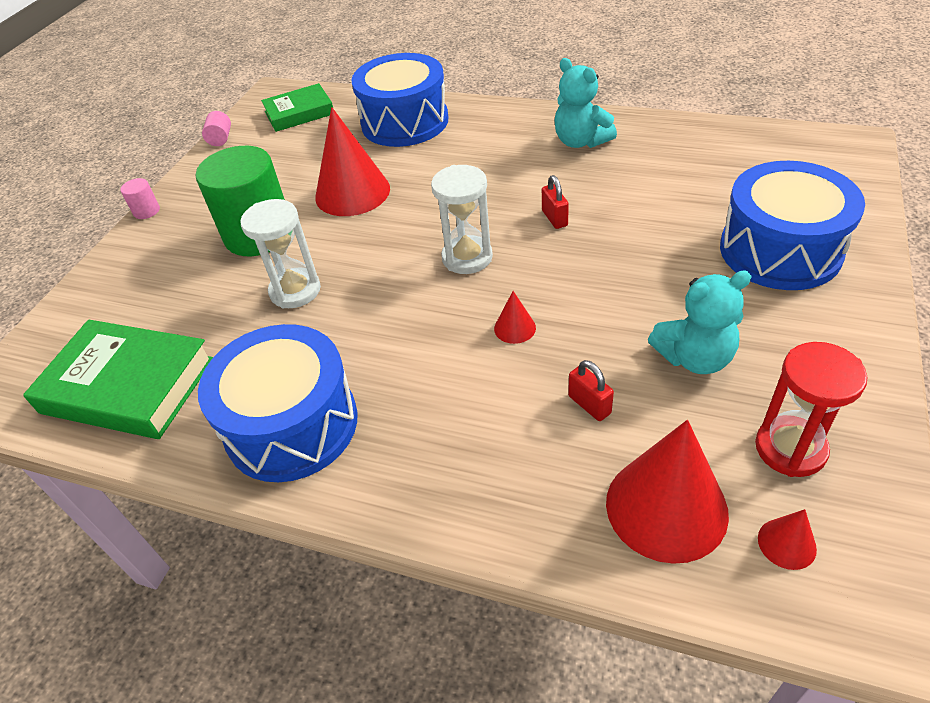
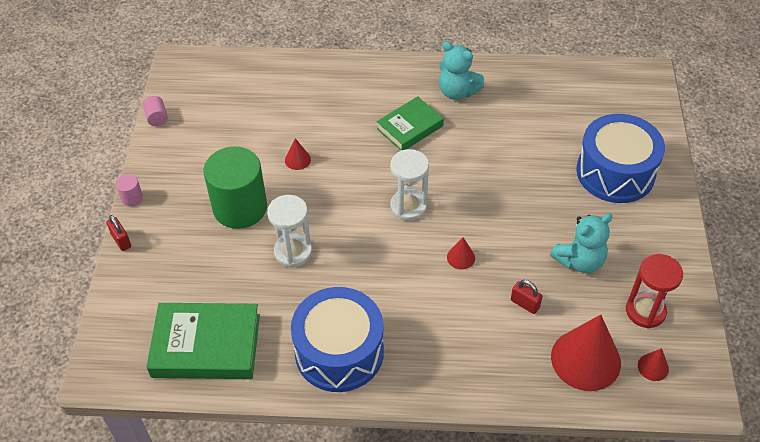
camera: 20 degrees left, 5 degrees up
green book [261,83,333,132] -> green book moved to [377,96,444,150]
red cone [315,107,390,216] -> red cone [285,138,311,170], size x0.44
blue drum [351,53,449,147] -> none
red padlock [542,175,569,229] -> red padlock moved to [106,215,131,251]

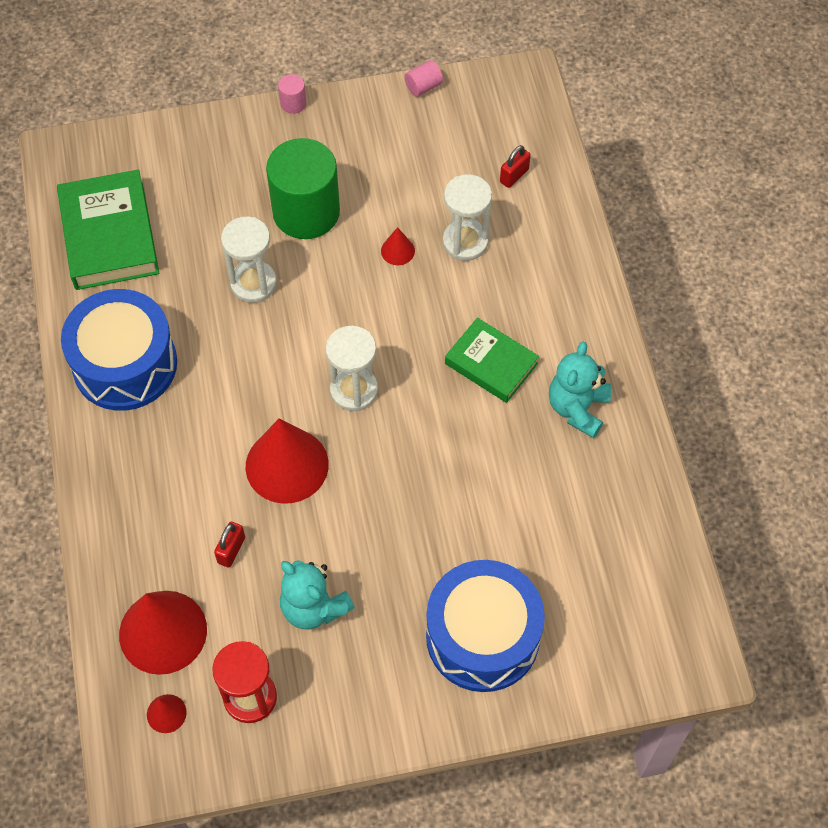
camera: 75 degrees right, 10 degrees up
red padlock [106,215,131,251] -> red padlock moved to [500,145,531,188]
red cone [447,237,475,269] -> red cone [246,419,329,504], size x2.27
none -> white hourglass [443,174,492,261]

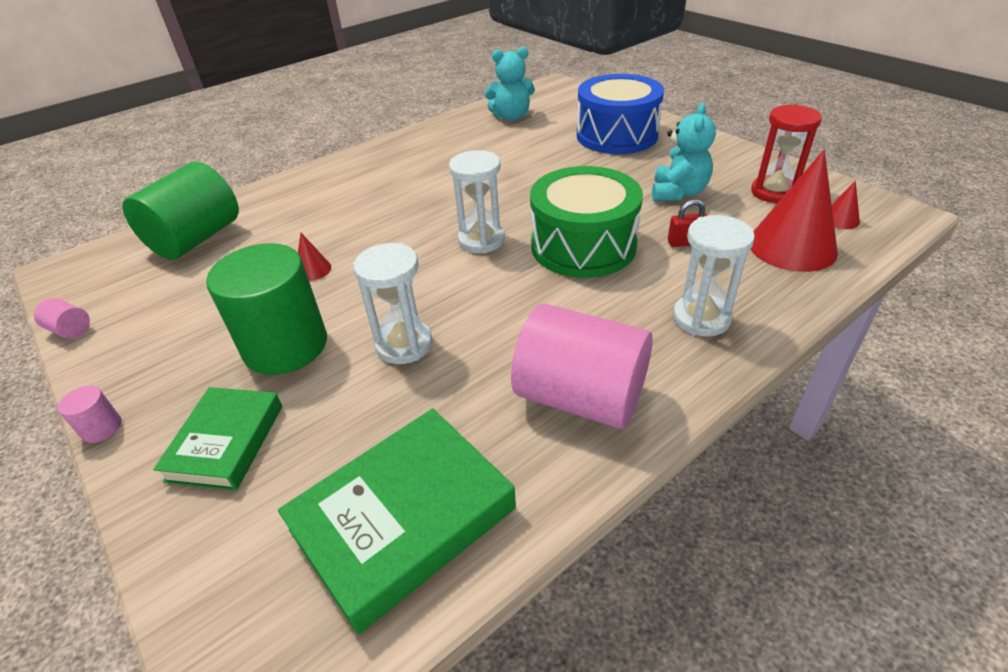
camera: 115 degrees left, 20 degrees down
blue drum [61,289,177,411] -> pink cylinder [511,304,653,429]
red cone [246,419,329,504] -> green drum [530,166,643,278]
white hourglass [443,174,492,261] -> white hourglass moved to [673,215,755,337]
green book [445,318,539,403] -> green book moved to [153,387,282,491]
red padlock [500,145,531,188] -> green cylinder [122,162,239,260]
turquoise teddy bear [549,342,611,438] -> turquoise teddy bear moved to [484,47,535,121]

